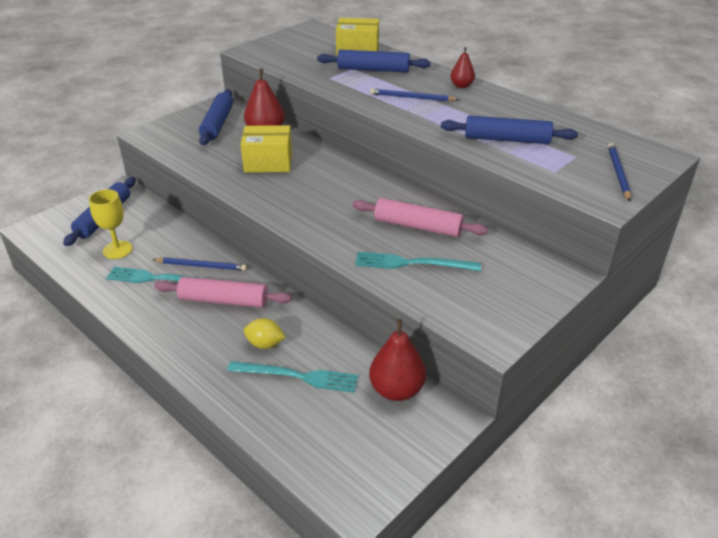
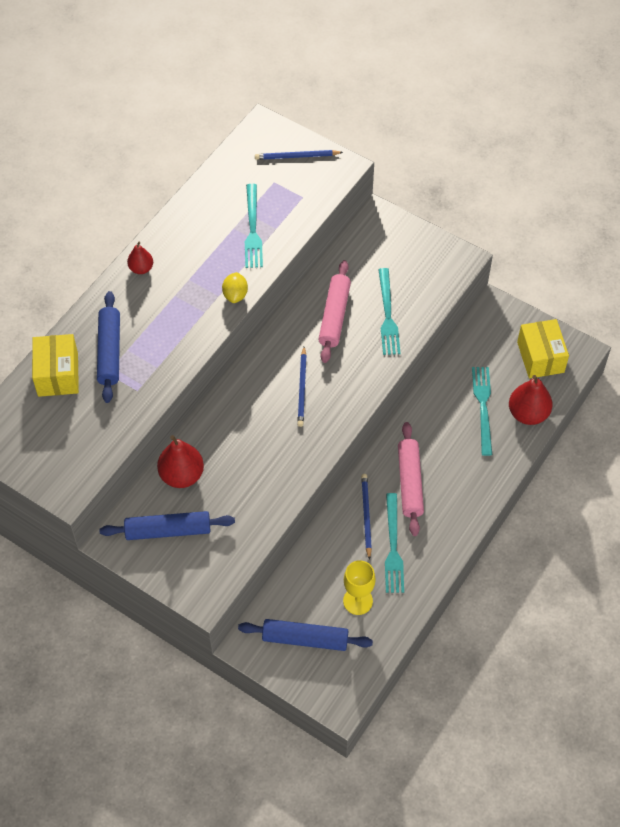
camera: 100 degrees left, 20 degrees up
yellow box [241,125,292,173] -> yellow box moved to [517,319,569,379]
yellow lemon [244,318,286,349] -> yellow lemon moved to [222,272,248,303]
red pear [369,319,426,401] -> red pear moved to [509,375,553,425]
blue pencil [370,89,460,101] -> blue pencil moved to [297,347,307,427]
blue rolling pin [441,115,578,144] -> turquoise fork [245,184,263,268]

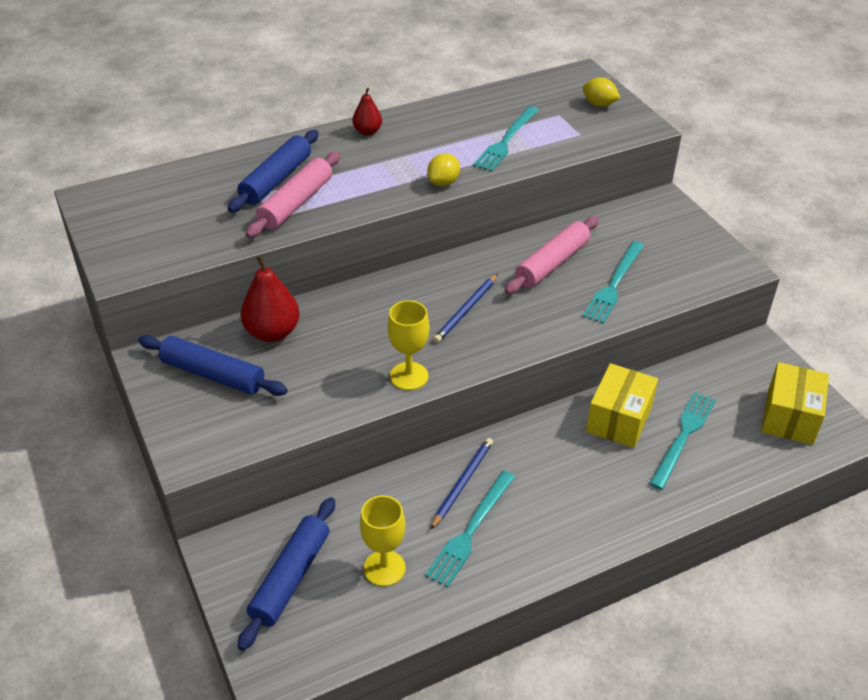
camera: 30 degrees right, 15 degrees down
yellow box [32,334,79,397] -> yellow box moved to [586,363,658,448]
blue rolling pin [238,619,373,651] -> blue rolling pin turned 75 degrees clockwise [238,497,335,651]
blue pencil [255,150,343,160] -> yellow lemon [583,77,620,107]
pink rolling pin [398,422,424,536] -> pink rolling pin moved to [246,152,340,238]
red pear [509,375,553,425] -> none
none -> yellow goblet [388,300,429,390]

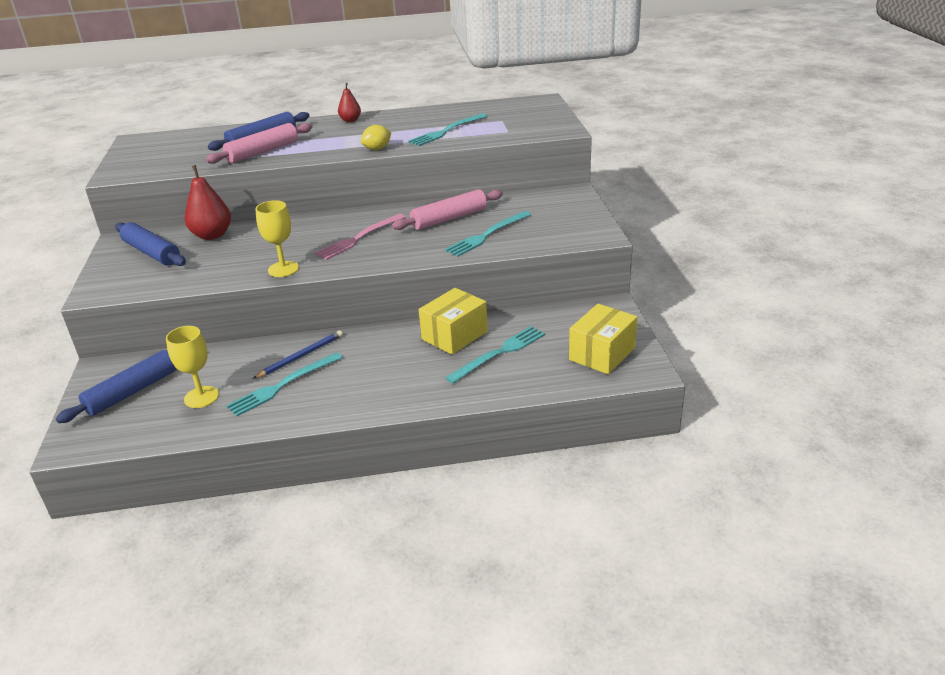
camera: 20 degrees right, 10 degrees down
blue pencil [433,274,498,343] -> pink fork [315,214,405,260]
yellow lemon [583,77,620,107] -> none

